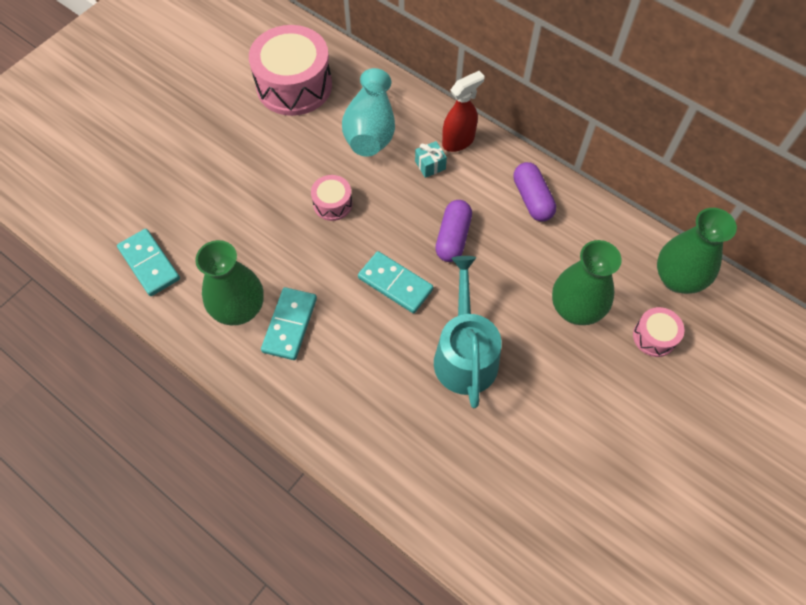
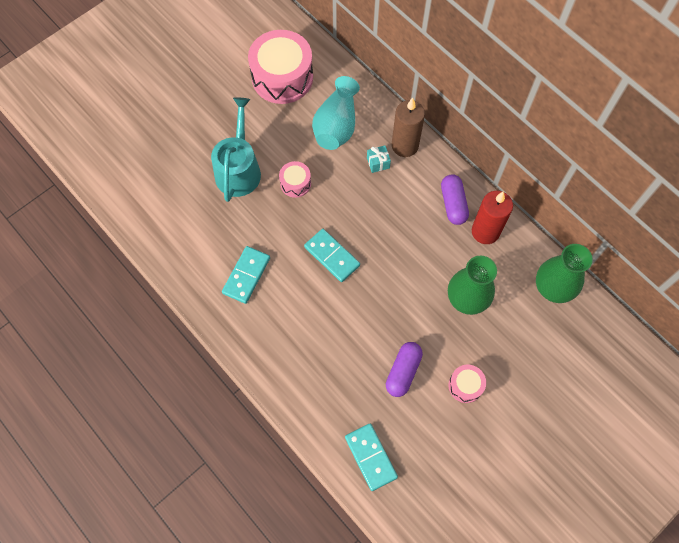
camera: 10 degrees right, 5 degrees up
turquoise domino [117,229,180,296] -> turquoise domino moved to [345,424,398,491]
green vase [195,240,264,325] -> none
turquoise watering can [434,256,501,408] -> turquoise watering can moved to [211,97,261,202]
purple capsule [435,200,472,262] -> purple capsule moved to [386,342,423,397]
red spray bottle [442,71,485,152] -> brown candle [392,98,425,157]
pink drum [633,307,684,357] -> pink drum moved to [448,365,486,403]
none -> red candle [472,191,513,244]

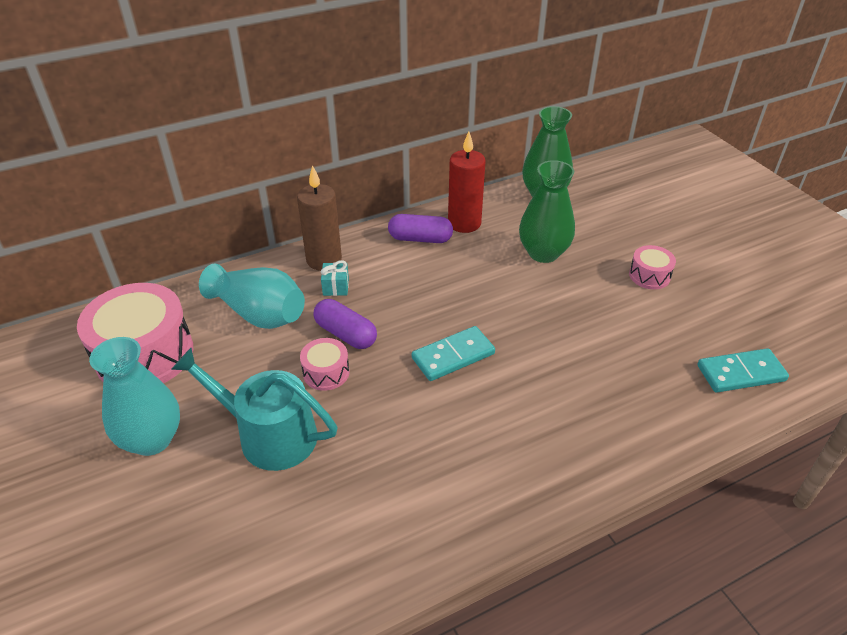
camera: 75 degrees left, 25 degrees down
turquoise domino [222,246,270,304] -> none
purple capsule [386,342,423,397] -> purple capsule moved to [314,299,377,349]
none -> turquoise vase [89,337,180,456]

